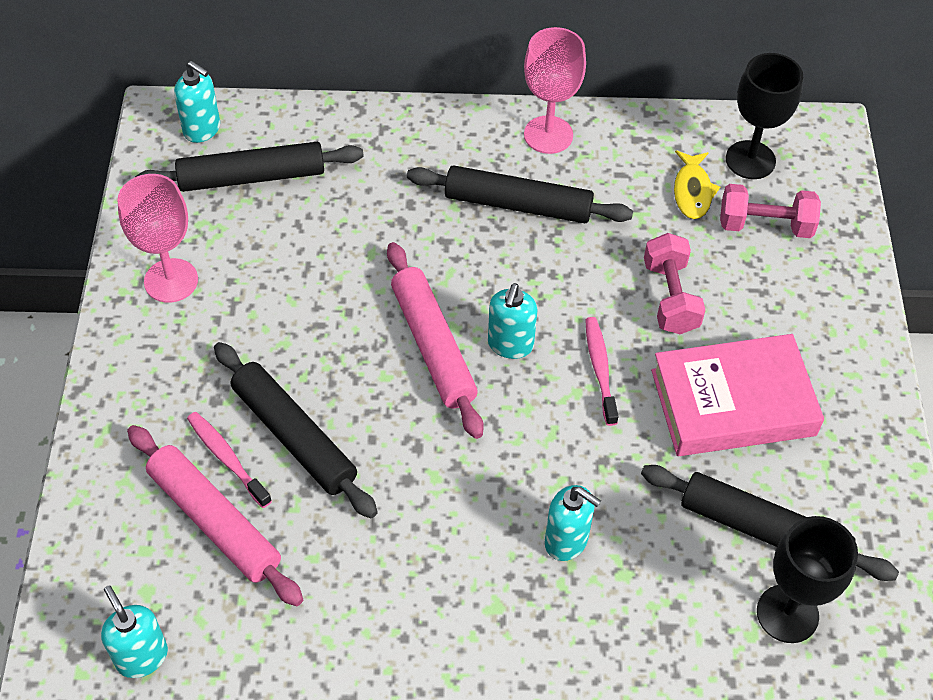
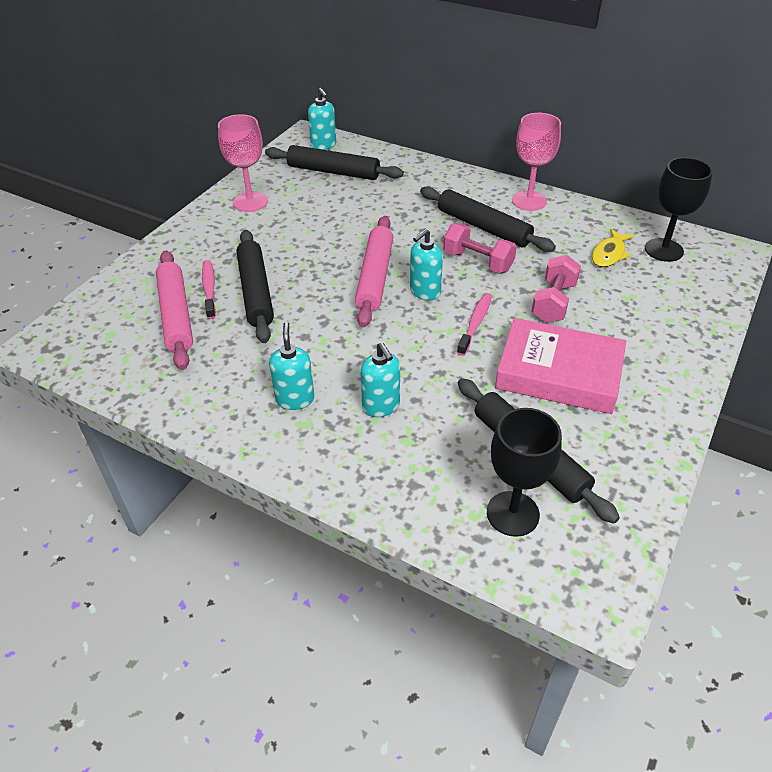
camera: 30 degrees right, 10 degrees down
turquoise soap dispenser [101,586,168,678] -> turquoise soap dispenser moved to [269,322,314,410]
pink dumbbell [720,184,821,238] -> pink dumbbell moved to [443,223,517,273]

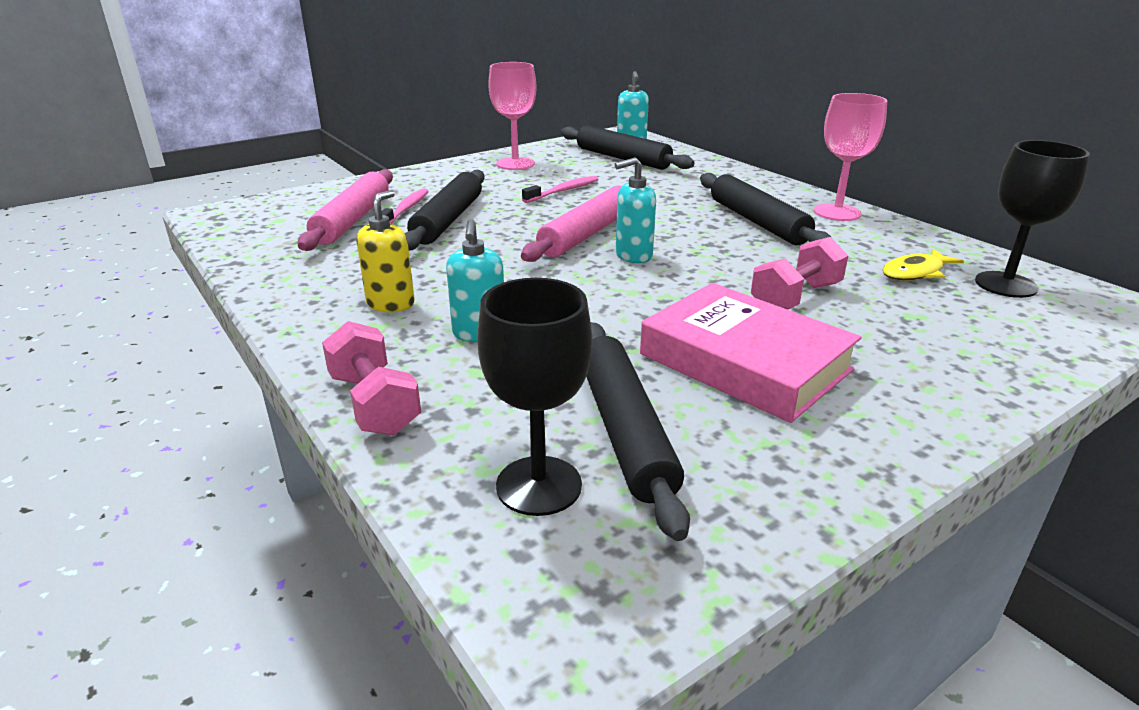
camera: 25 degrees right, 15 degrees down
turquoise soap dispenser [269,322,314,410] -> yellow soap dispenser [356,190,415,312]
pink dumbbell [443,223,517,273] -> pink dumbbell moved to [322,321,421,436]
pink toothbrush [457,293,492,356] -> pink toothbrush moved to [522,176,598,203]

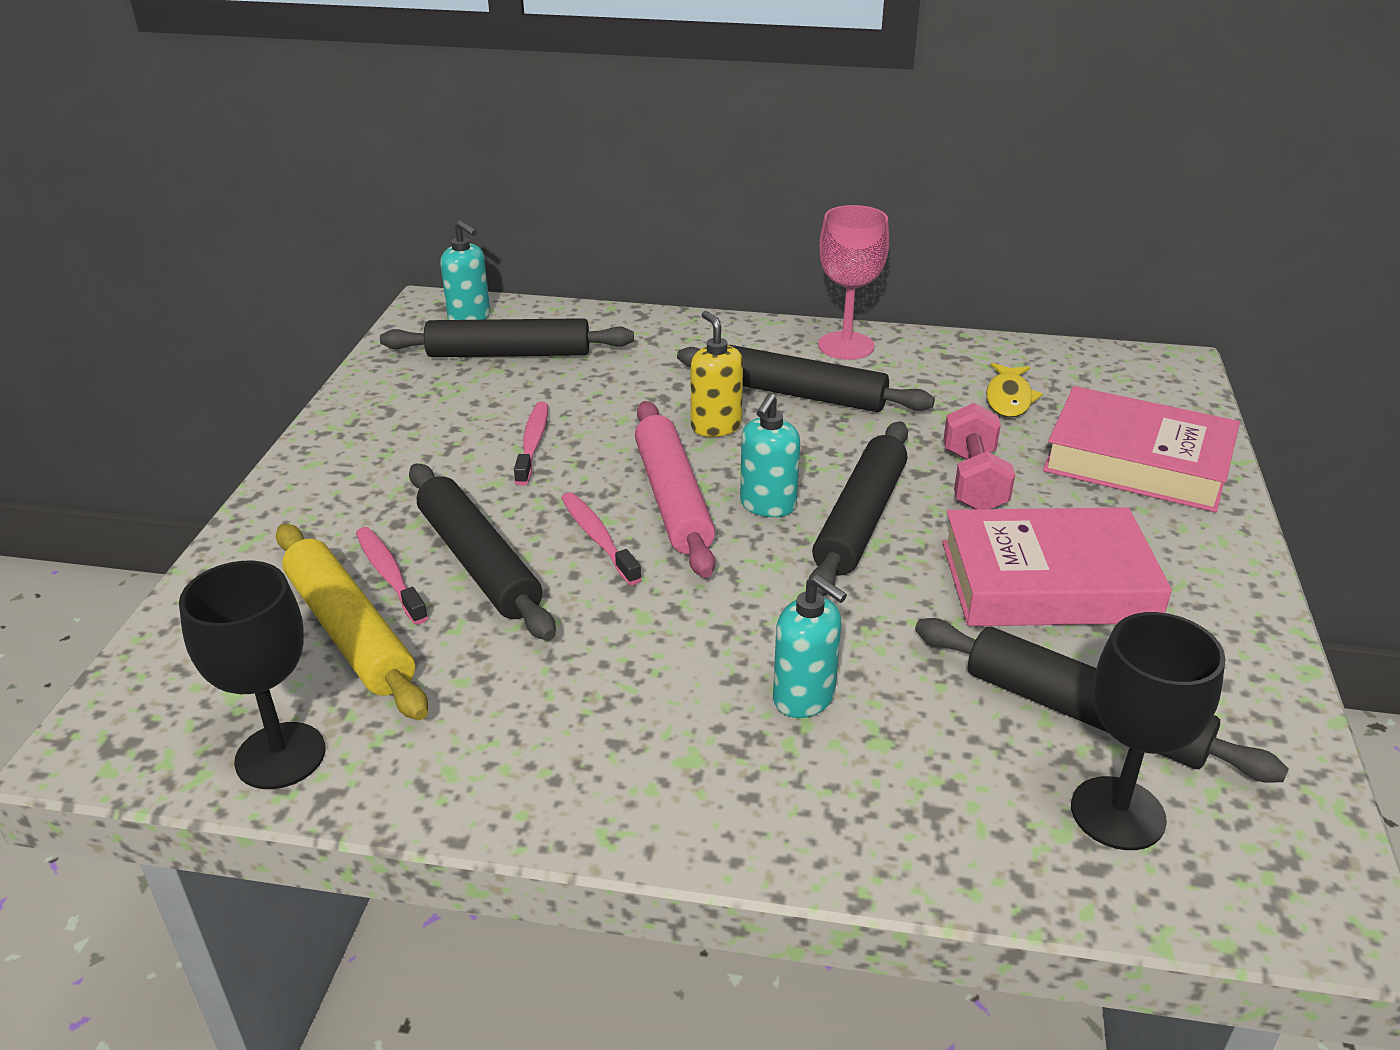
camera: 45 degrees left, 5 degrees up
pink rolling pin [298,169,393,251] -> yellow rolling pin [276,524,428,720]
pink dumbbell [322,321,421,436] -> none
yellow soap dispenser [356,190,415,312] -> yellow soap dispenser moved to [691,311,743,437]
pink goblet [488,62,537,170] -> none
black goblet [975,140,1090,298] -> black goblet moved to [179,561,325,789]
none -> pink toothbrush [562,492,642,585]
none -> black rolling pin [809,422,908,596]
none -> pink book [1043,386,1240,512]

